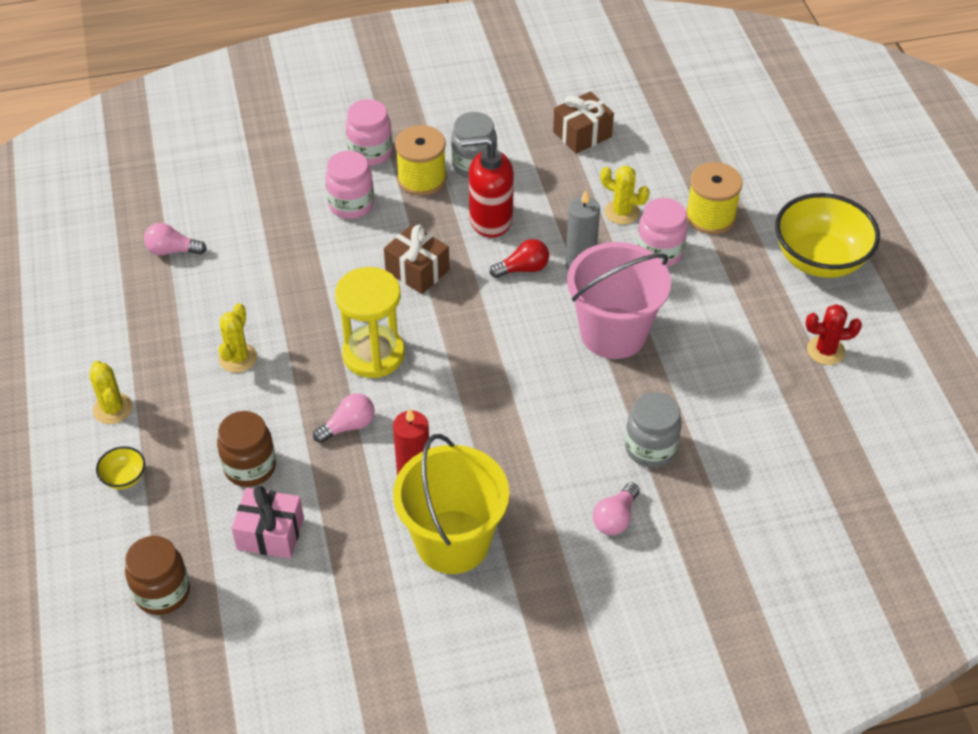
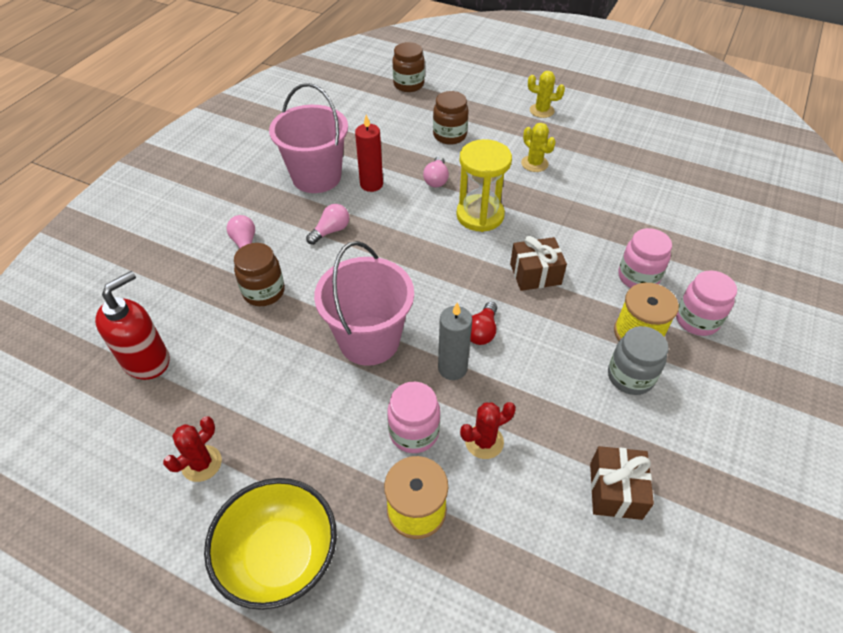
camera: 130 degrees right, 0 degrees up
yellow bowl [96,446,145,489] -> none
pink light bulb [144,223,207,255] -> pink light bulb moved to [306,204,349,245]
pink gift [231,486,304,559] -> none
yellow bucket [393,434,509,574] -> pink bucket [269,83,348,193]
red soap dispenser [461,136,514,238] -> red soap dispenser moved to [95,271,169,380]
yellow cactus [600,166,650,225] -> red cactus [460,402,516,459]
grey jar [625,392,682,468] -> brown jar [234,243,285,306]

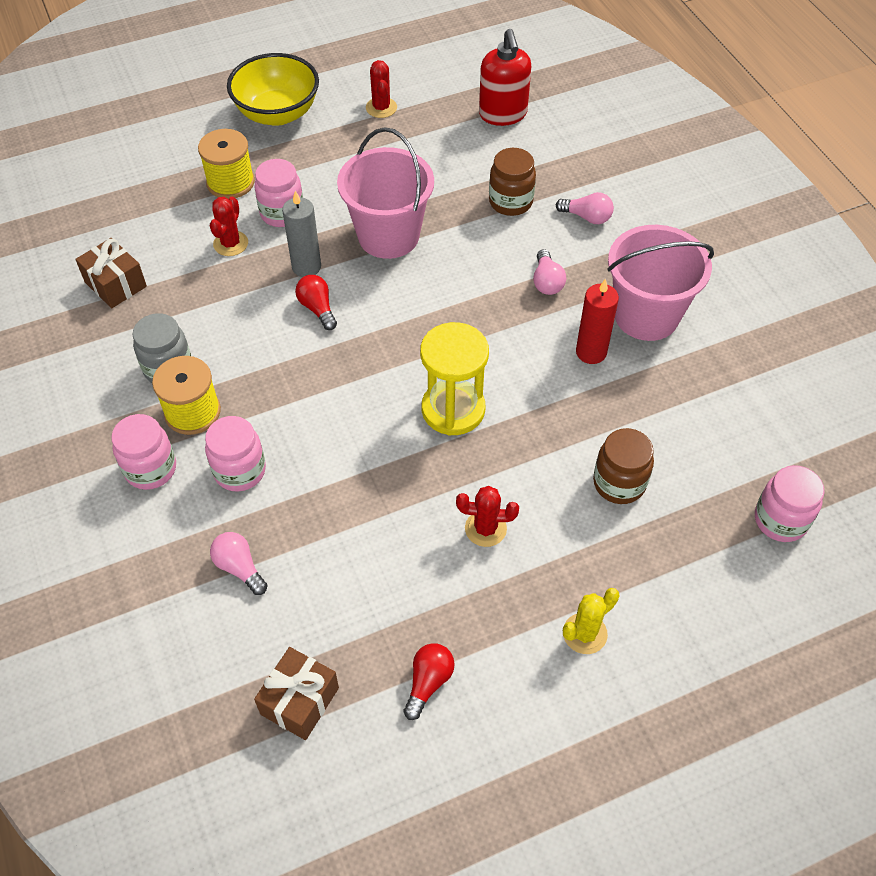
camera: 130 degrees right, 5 degrees up
brown jar [392,42,425,92] -> pink jar [755,465,825,542]
pink light bulb [423,156,449,187] -> pink light bulb moved to [210,532,268,595]
brown gift [510,236,567,291] -> brown gift moved to [254,647,339,740]
yellow cactus [521,123,556,172] -> red cactus [456,486,519,547]
none -> red light bulb [403,643,455,720]

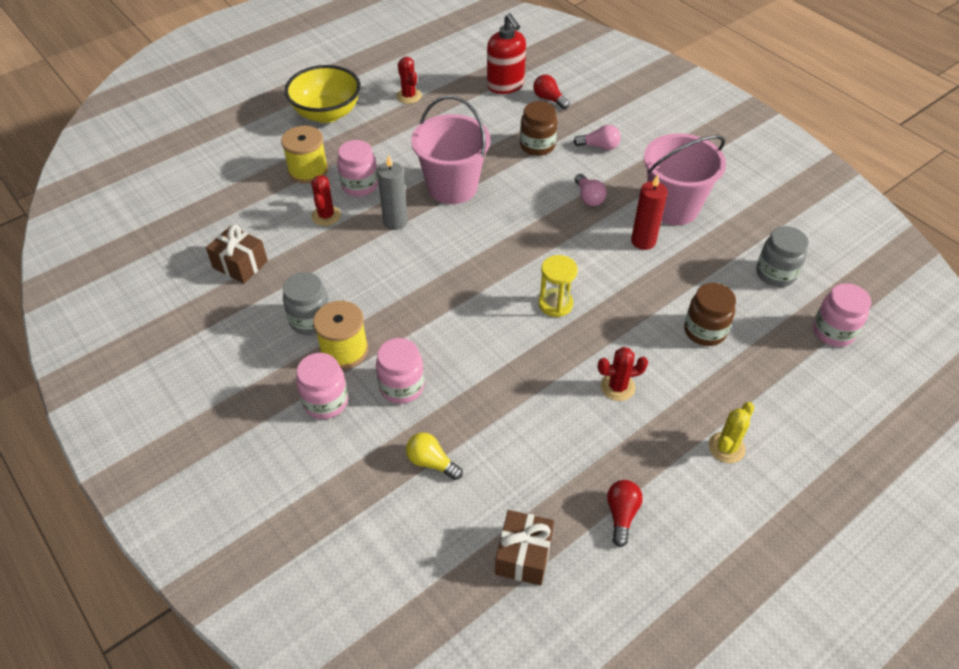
camera: 15 degrees left, 5 degrees down
pink light bulb [210,532,268,595] -> yellow light bulb [406,433,463,480]
red light bulb [295,275,337,330] -> red light bulb moved to [533,75,570,109]
yellow hourglass [420,322,489,436] -> yellow hourglass [539,255,578,317], size x0.66
none -> grey jar [756,226,809,287]

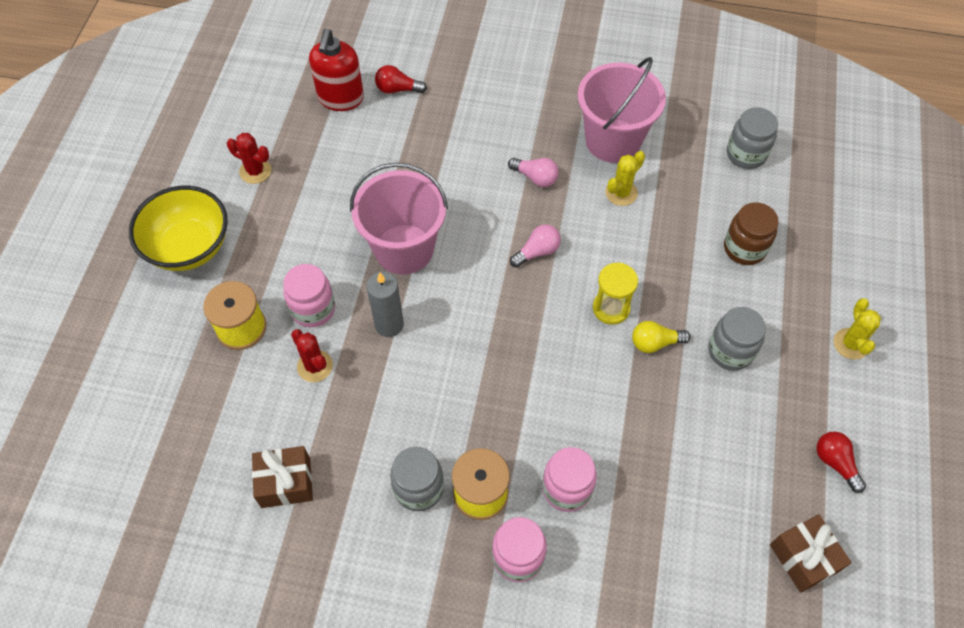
camera: 40 degrees left, 10 degrees up
yellow light bulb [406,433,463,480] -> yellow light bulb moved to [632,321,691,353]
red soap dispenser [487,13,526,94] -> red soap dispenser turned 75 degrees clockwise [309,29,364,111]
brown jar [520,101,557,156] -> none
pink light bulb [573,125,621,150] -> pink light bulb moved to [510,224,561,268]
red cactus [598,347,648,401] -> grey jar [709,307,766,371]
red candle [631,175,668,250] -> yellow cactus [605,151,645,206]
pink jar [813,283,871,347] -> none

